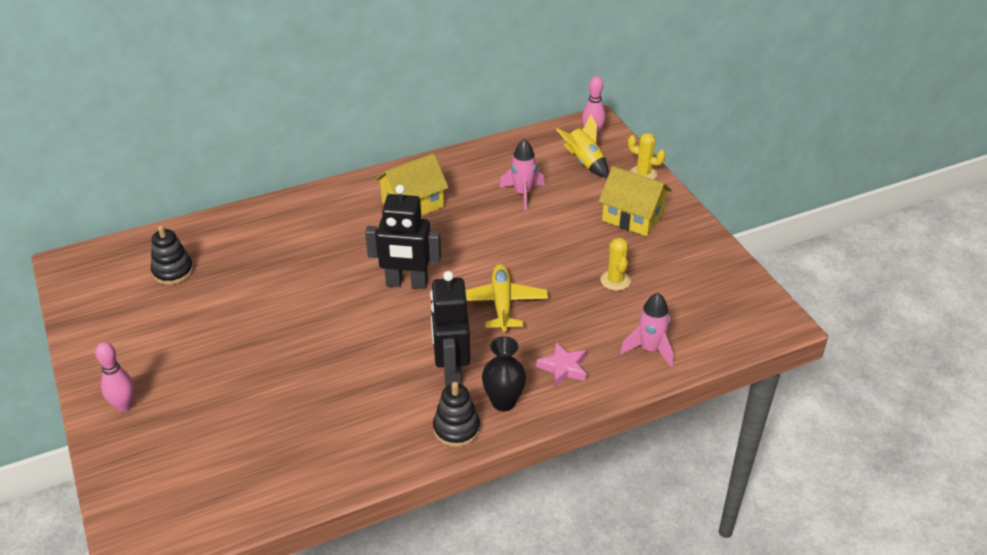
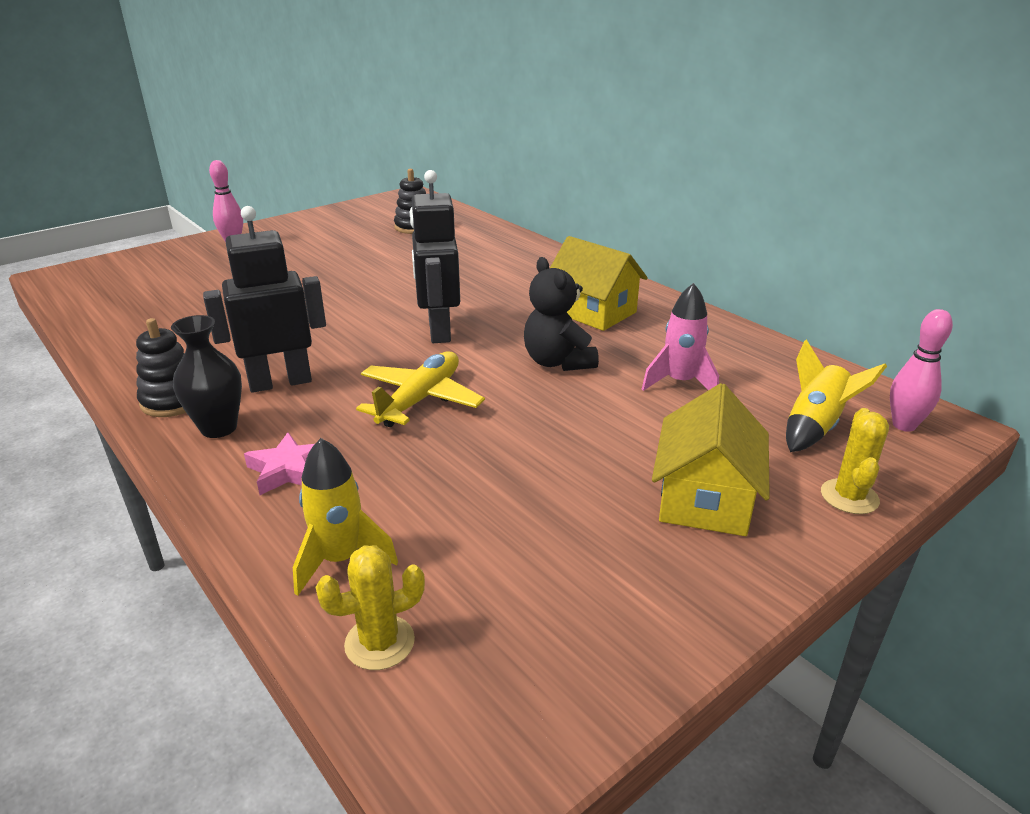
camera: 75 degrees right, 10 degrees down
yellow plane [465,264,548,332] -> yellow plane turned 45 degrees counterclockwise [356,352,485,427]
yellow cactus [600,237,631,291] -> yellow cactus moved to [316,545,425,670]
pink rocket [620,293,673,368] -> yellow rocket [293,438,398,596]
none -> black teddy bear [524,257,599,371]

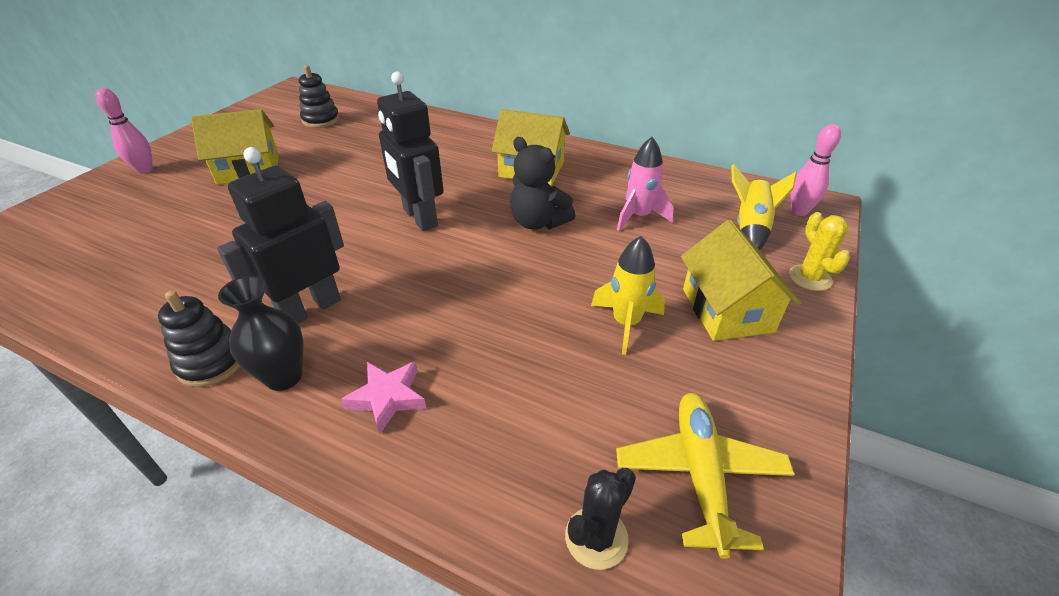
camera: 25 degrees left, 10 degrees up
yellow rocket [293,438,398,596] -> yellow rocket moved to [591,236,665,355]
yellow cactus [316,545,425,670] -> black cactus [565,468,636,570]
yellow plane [356,352,485,427] -> yellow plane moved to [616,393,795,559]
none -> yellow house [191,109,279,184]

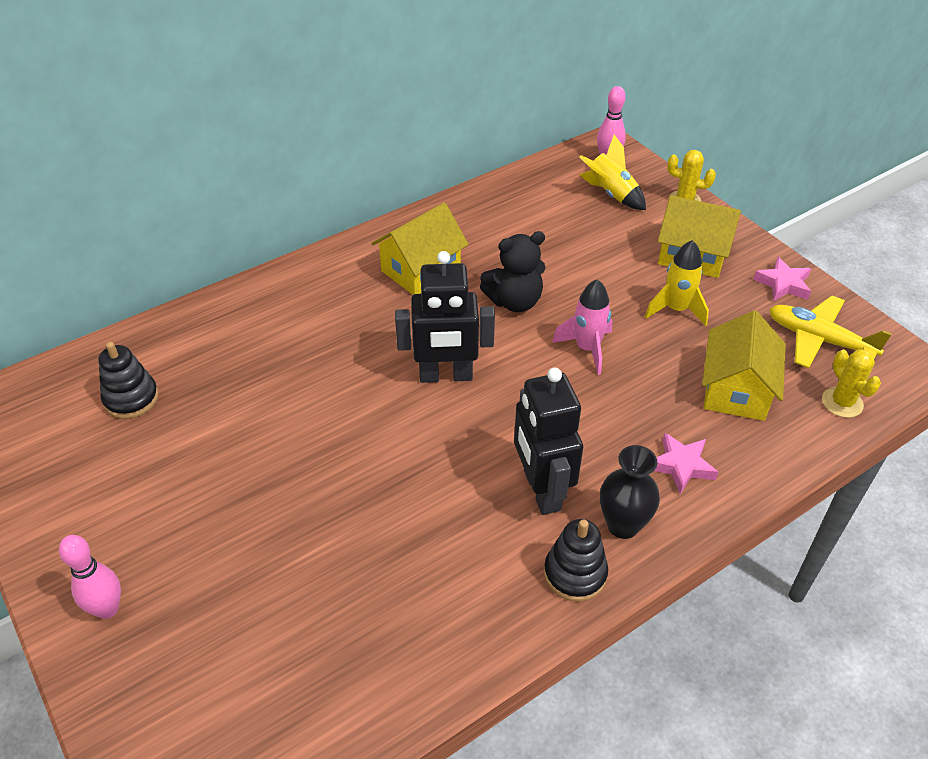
camera: 60 degrees left, 5 degrees up
yellow house [191,109,279,184] -> yellow house moved to [702,311,786,421]
black cactus [565,468,636,570] -> yellow cactus [822,349,881,418]
pink rocket [617,137,674,231] -> pink rocket moved to [552,279,612,375]
none -> pink star [753,257,811,301]

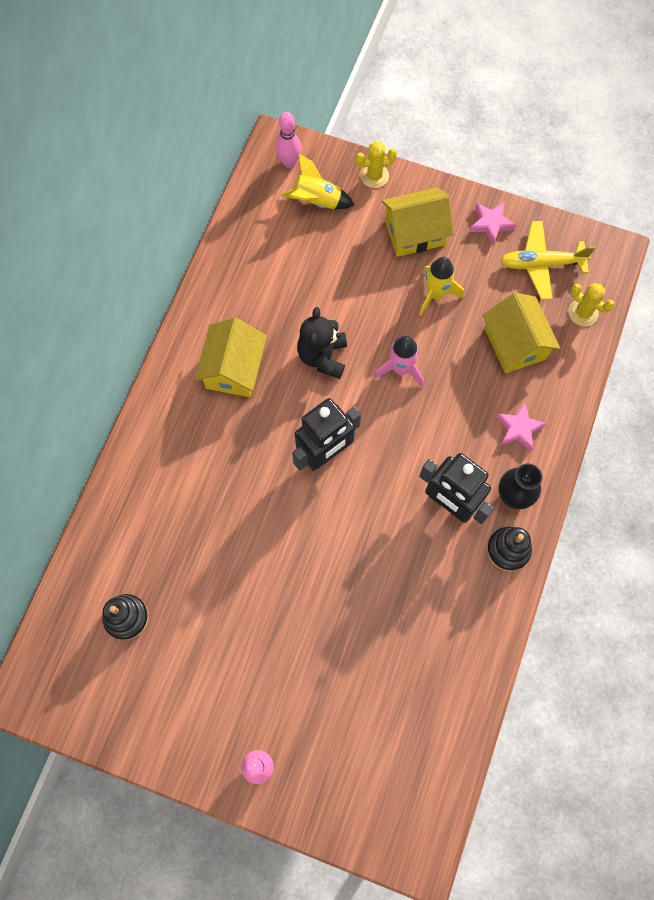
camera: 35 degrees left, 25 degrees up
black teddy bear [480,231,546,312] -> black teddy bear turned 150 degrees clockwise [297,307,347,379]

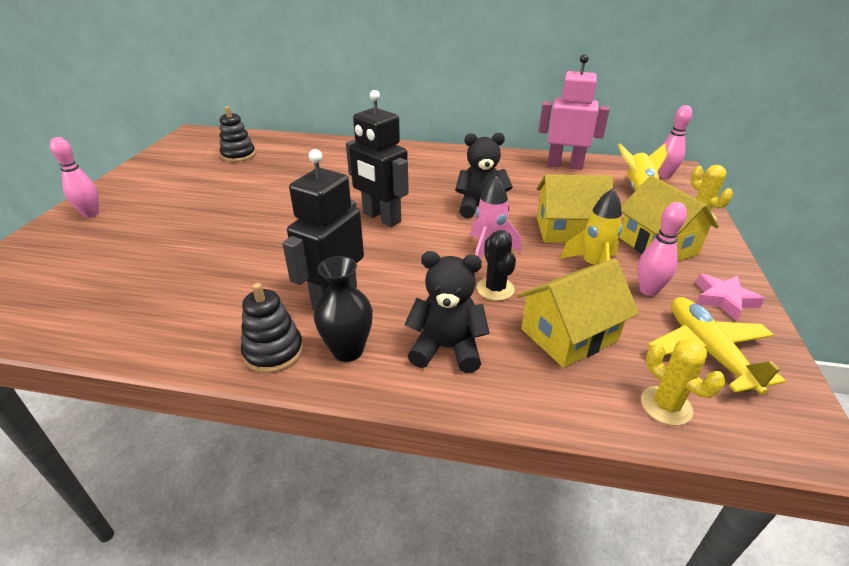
camera: 80 degrees right, 35 degrees down
yellow house [195,318,267,397] -> yellow house moved to [536,174,613,243]
pink star [496,402,547,451] -> black teddy bear [404,251,490,373]
yellow cactus [568,283,615,326] -> yellow cactus turned 60 degrees counterclockwise [641,339,725,426]
none -> black cactus [477,230,516,301]
none -> pink robot [539,54,610,170]
none -> pink bowling pin [638,202,687,296]

